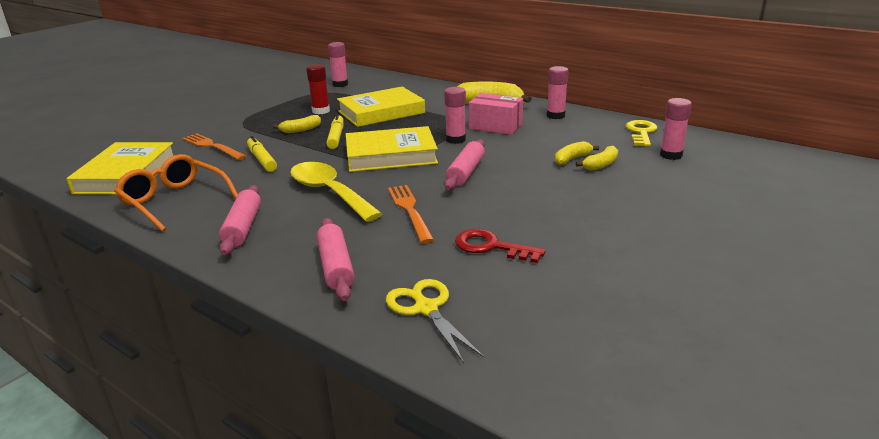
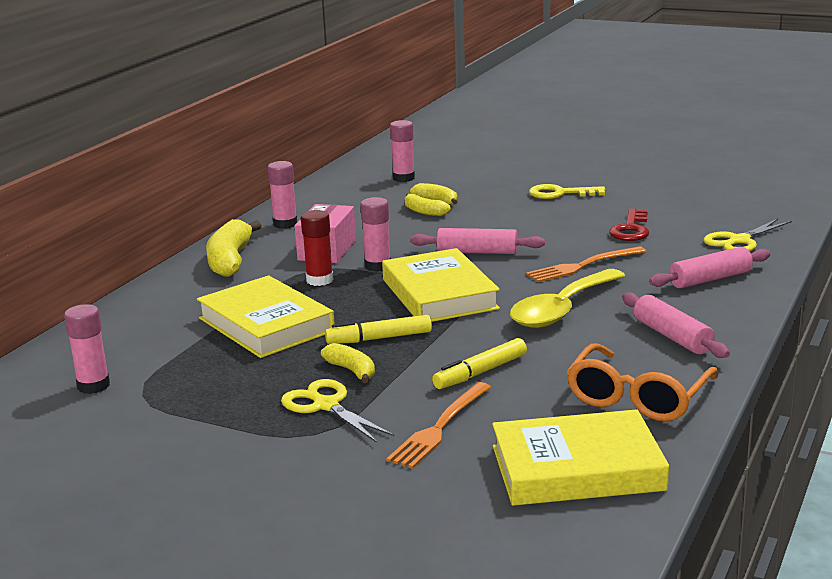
camera: 100 degrees left, 5 degrees down
pink rolling pin [219,185,261,255] -> pink rolling pin turned 75 degrees clockwise [622,293,730,358]
red glue stick [306,64,330,114] -> red glue stick moved to [301,210,334,286]
yellow key [626,120,657,147] -> yellow key moved to [529,184,606,199]
none -> yellow scissors [281,379,394,443]

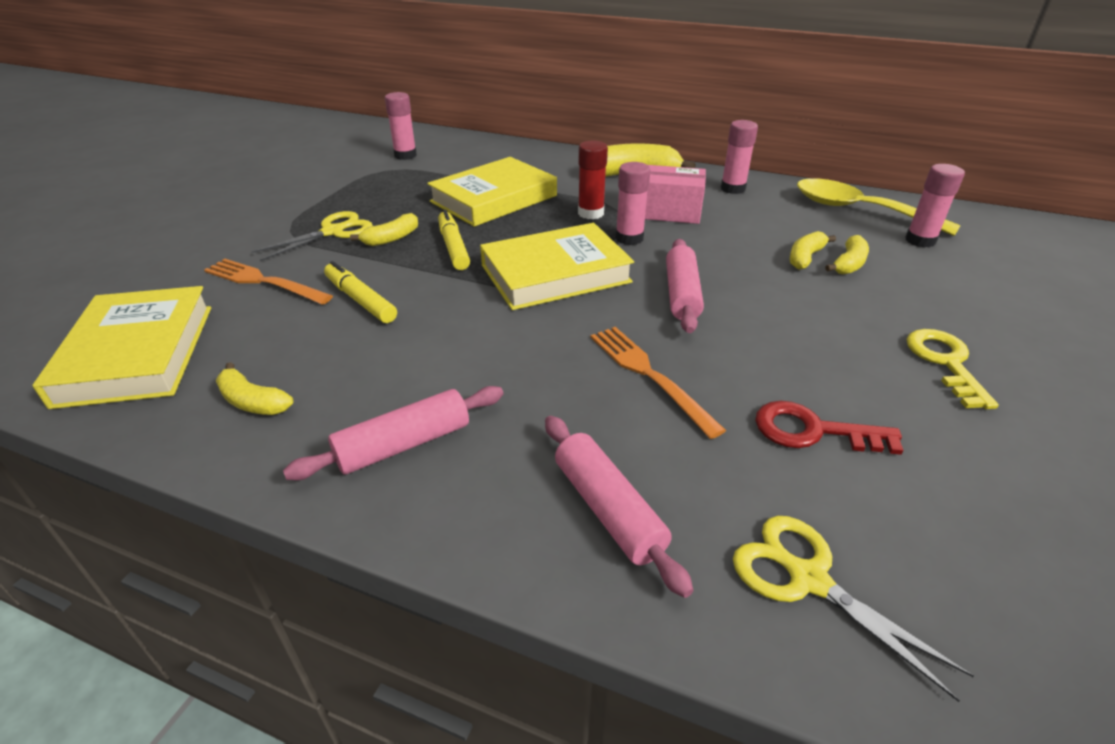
camera: 85 degrees right, 15 degrees up
yellow spoon [510,269,625,328] -> yellow spoon moved to [797,178,961,236]
orange glasses [566,343,718,421] -> yellow banana [216,362,293,415]

